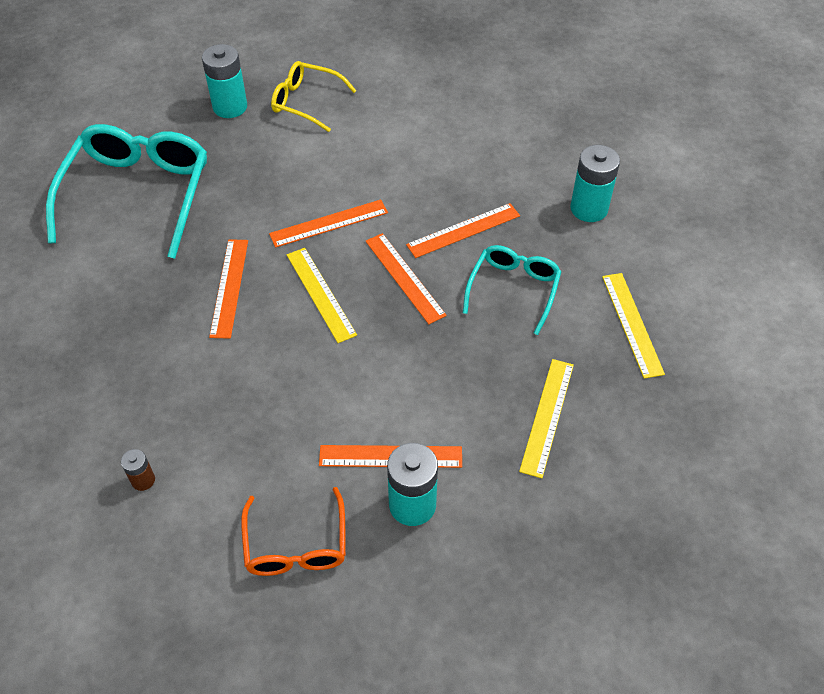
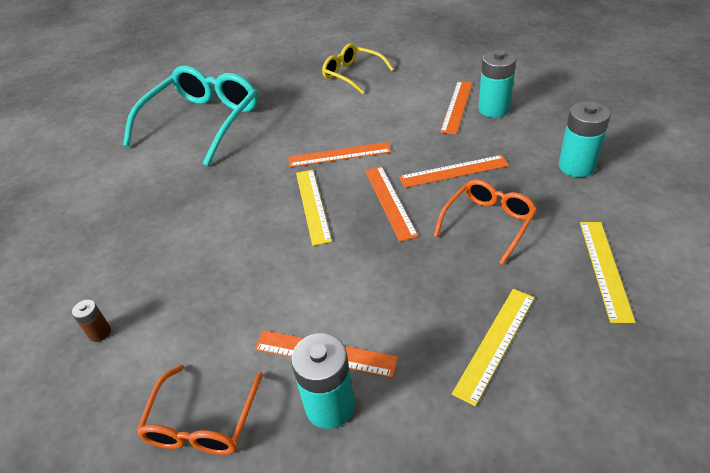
camera: 20 degrees right, 10 degrees down
turquoise battery [202,44,247,118] -> turquoise battery moved to [478,50,516,118]
orange ruler [209,239,248,339] -> orange ruler moved to [440,81,472,134]
turquoise glasses [463,245,561,335] -> orange glasses [434,179,537,265]

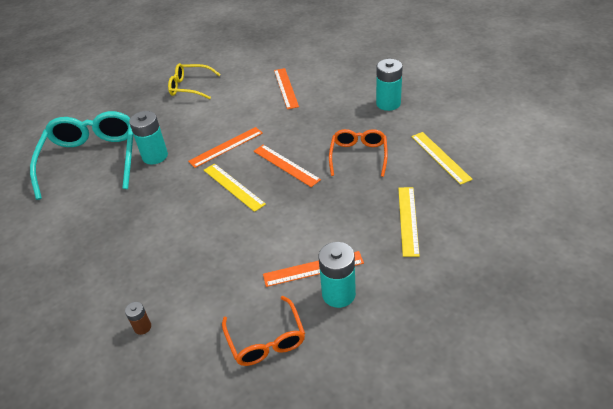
camera: 30 degrees left, 0 degrees up
orange ruler [399,155,509,188] -> none
turquoise battery [478,50,516,118] -> turquoise battery moved to [129,111,168,165]

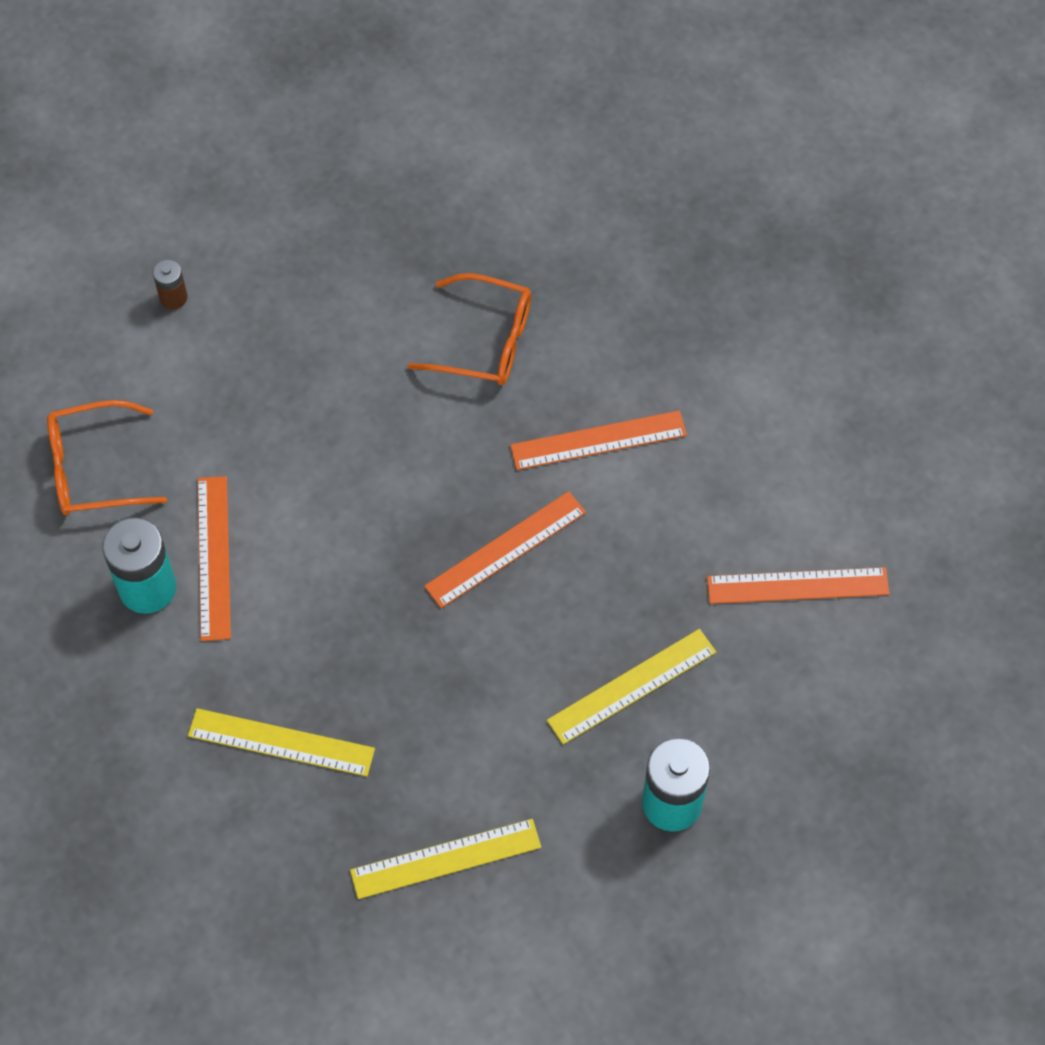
camera: 95 degrees right, 20 degrees up
turquoise glasses [30,111,133,200] -> none
turquoise battery [129,111,168,165] -> none
yellow glasses [168,63,221,99] -> none
orange ruler [188,127,263,168] -> orange ruler turned 75 degrees counterclockwise [510,410,687,470]
yellow ruler [204,163,266,212] -> yellow ruler moved to [547,629,716,744]
orange glasses [329,129,388,177] -> orange glasses moved to [408,273,531,385]

